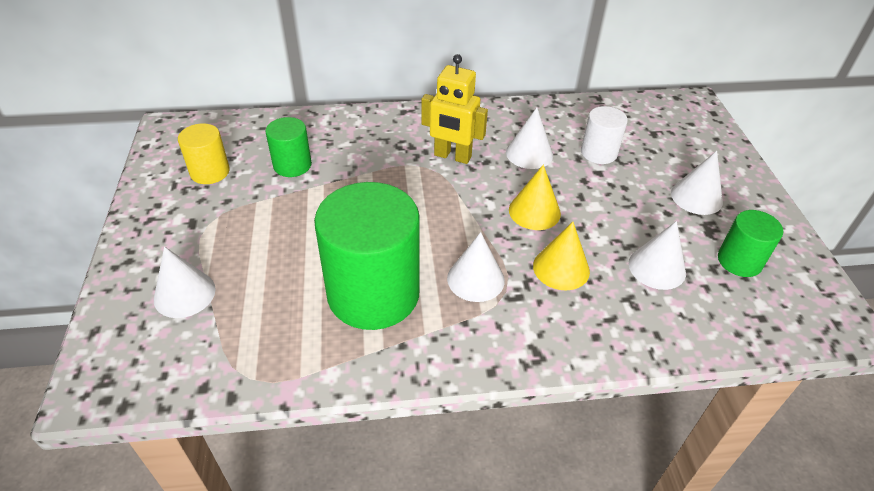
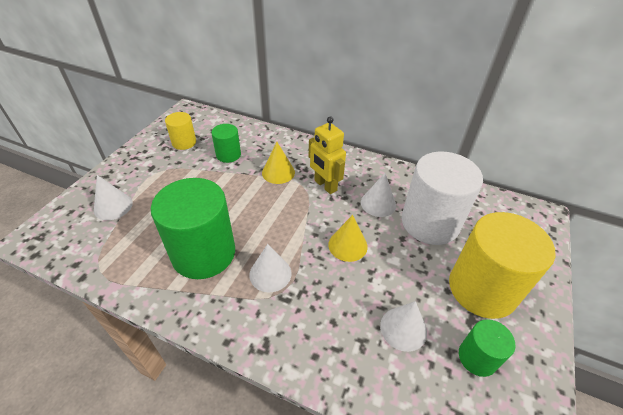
camera: 30 degrees right, 0 degrees up
yellow cone [533,222,590,291] -> yellow cone moved to [262,142,295,184]
white cylinder [581,106,628,164] -> white cylinder [402,151,483,245], size x2.00
white cone [671,151,723,215] -> yellow cylinder [449,212,555,319]

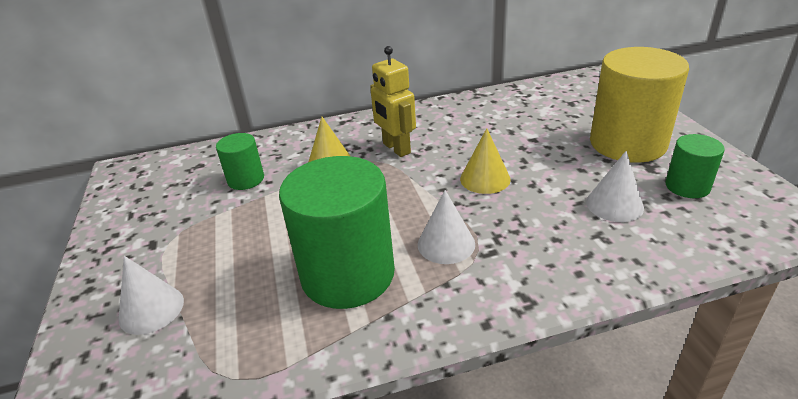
camera: 35 degrees left, 10 degrees down
yellow cylinder [165,112,196,150] -> none
yellow robot [309,117,346,194] -> yellow robot turned 45 degrees clockwise [370,46,416,157]
white cone [361,173,396,217] -> none
white cylinder [402,151,483,245] -> none

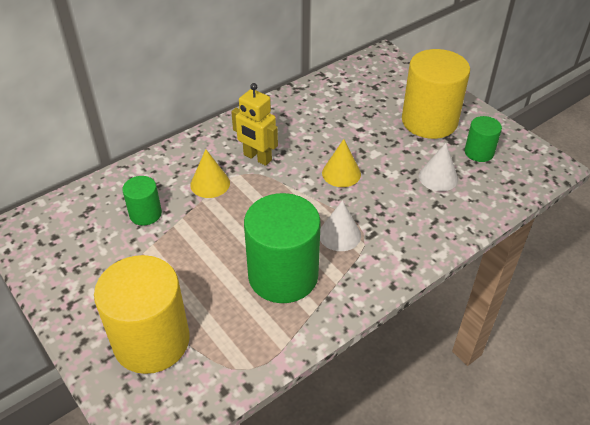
camera: 25 degrees left, 10 degrees up
white cone [118,256,184,335] -> yellow cylinder [94,255,190,374]

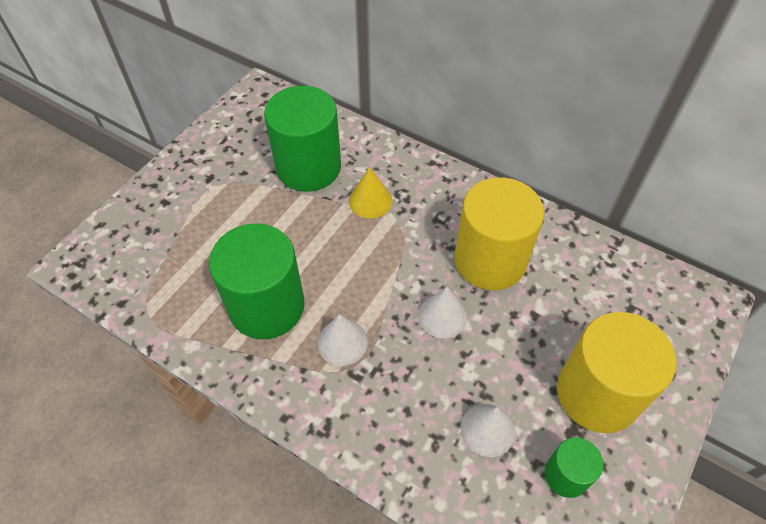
camera: 70 degrees right, 10 degrees up
yellow cylinder [94,255,190,374] -> yellow cylinder moved to [455,177,544,290]
green cylinder [122,176,162,226] -> green cylinder [264,86,341,192], size x2.00
yellow robot [231,83,278,166] -> none
yellow cone [322,139,361,187] -> white cone [418,287,467,338]

